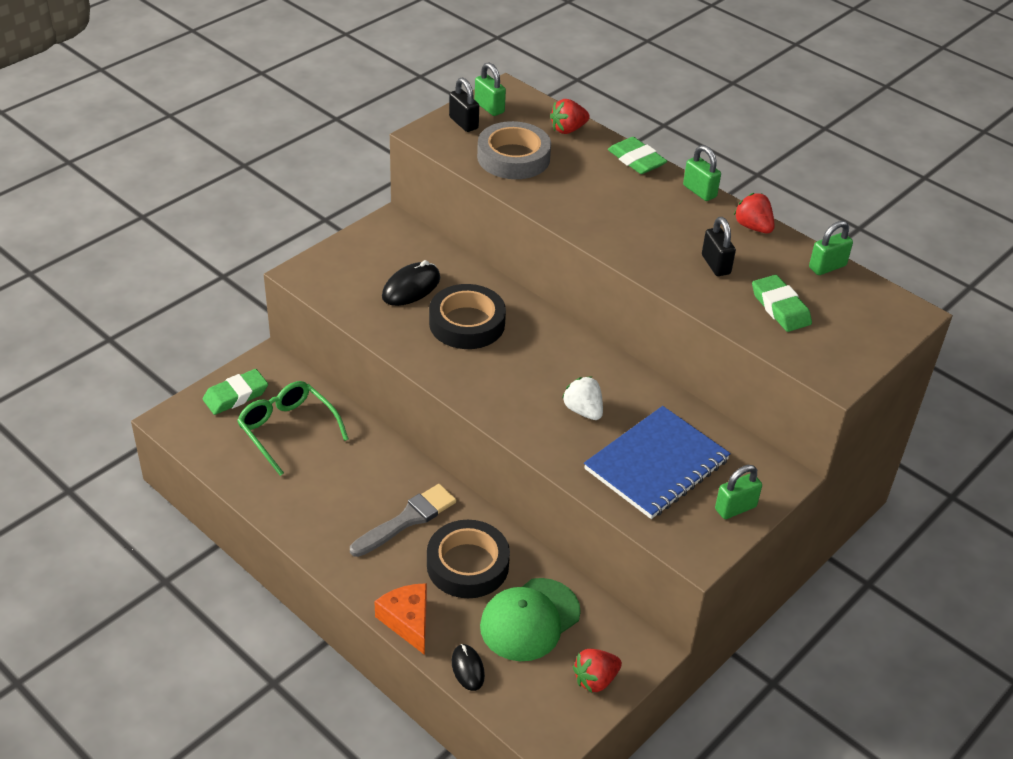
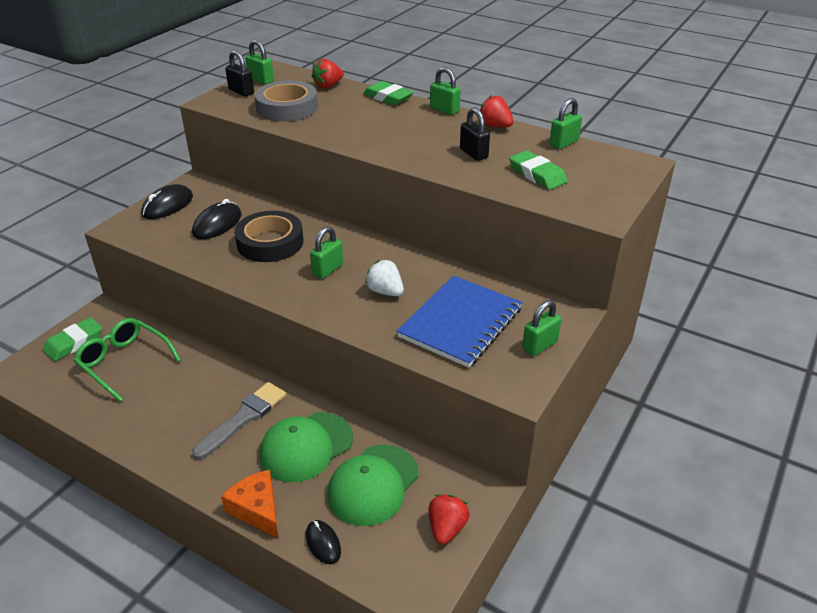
camera: 10 degrees left, 5 degrees down
black tape [427,520,510,598] -> green cap [259,412,353,482]
red strawberry [573,649,622,693] -> red strawberry turned 150 degrees clockwise [428,494,470,544]
none -> black mouse [141,184,193,219]
none -> green padlock [310,226,343,279]

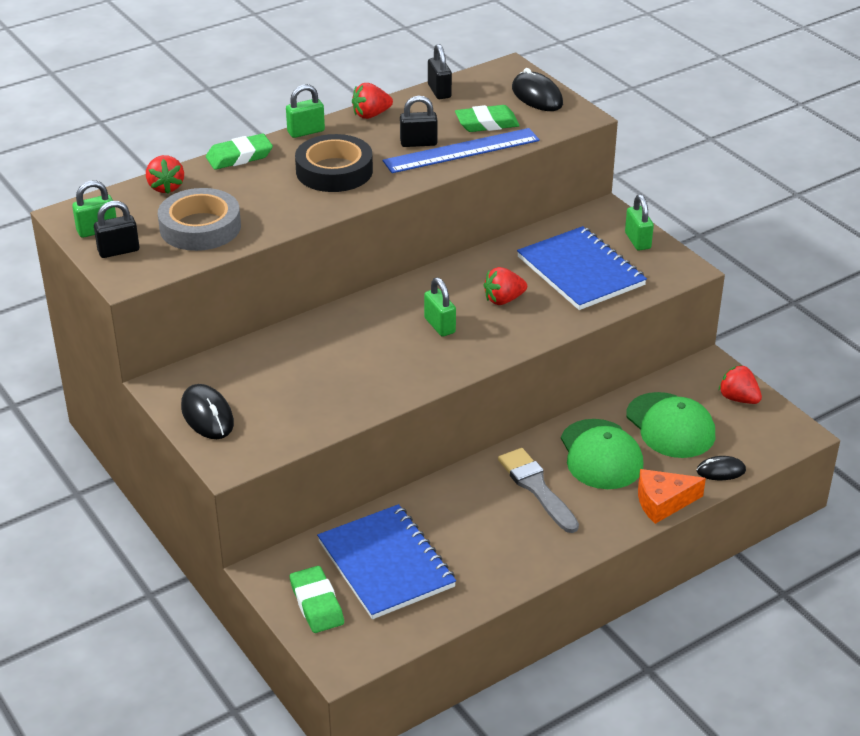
camera: 65 degrees left, 0 degrees up
green glasses [73,318,181,402] -> blue notebook [317,504,456,619]
black mouse [192,199,242,239] -> black mouse moved to [512,68,563,111]
black tape [234,211,303,262] -> black tape moved to [295,134,373,192]
white strawberry [365,260,404,296] -> red strawberry [484,267,527,305]
green padlock [549,98,582,149] -> black padlock [428,44,452,99]
none -> blue ruler [383,128,540,173]

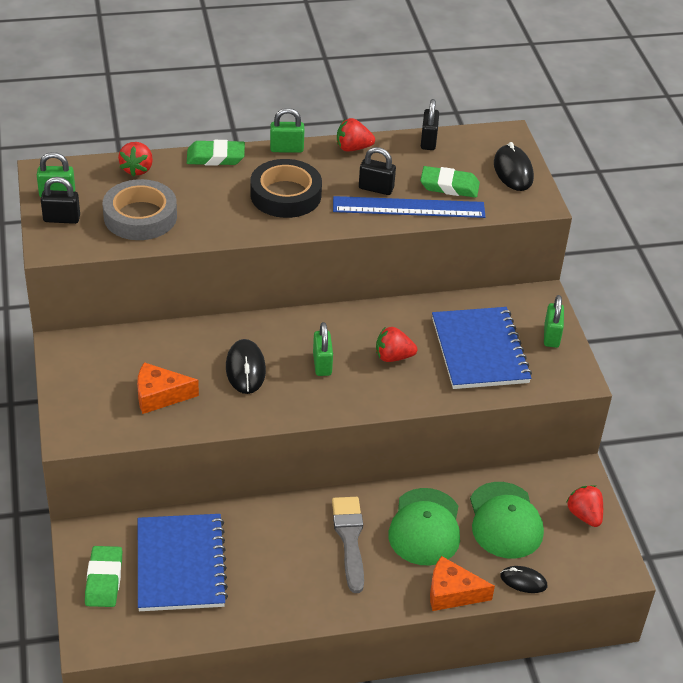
camera: 20 degrees right, 5 degrees up
black mouse [181,384,234,439] -> black mouse moved to [226,339,266,394]
none -> orange cheese [137,362,199,414]

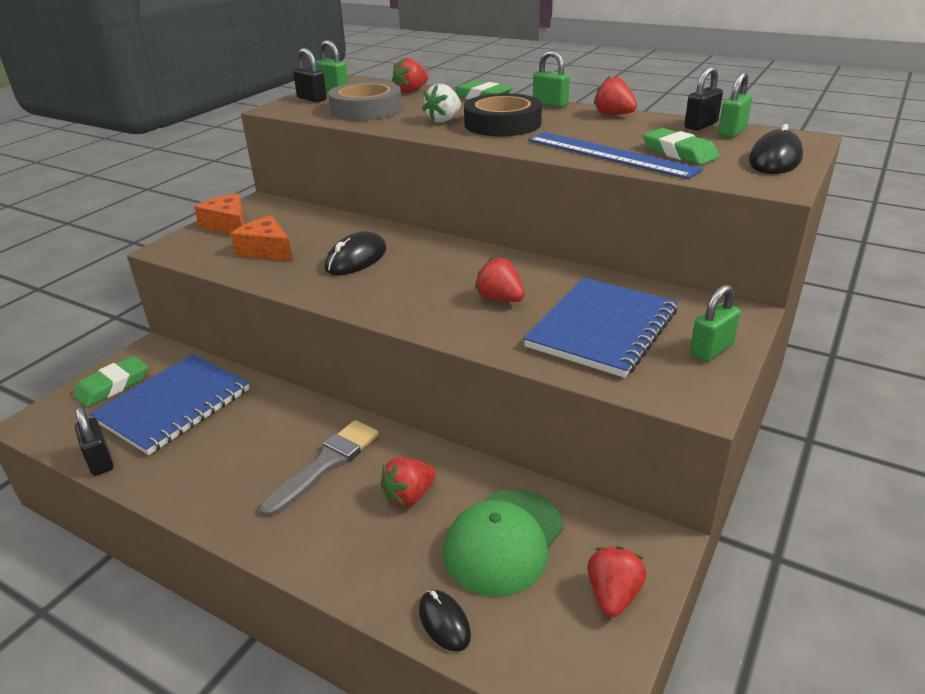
camera: 45 degrees right, 10 degrees down
green padlock [313,322,333,376] -> green padlock moved to [718,71,753,138]
black padlock [359,147,396,195] -> black padlock moved to [75,406,113,476]
green cap [388,488,460,566] -> red strawberry [380,457,436,507]
orange cheese [430,556,495,611] -> orange cheese moved to [194,193,244,234]
none -> white strawberry [422,84,461,123]

